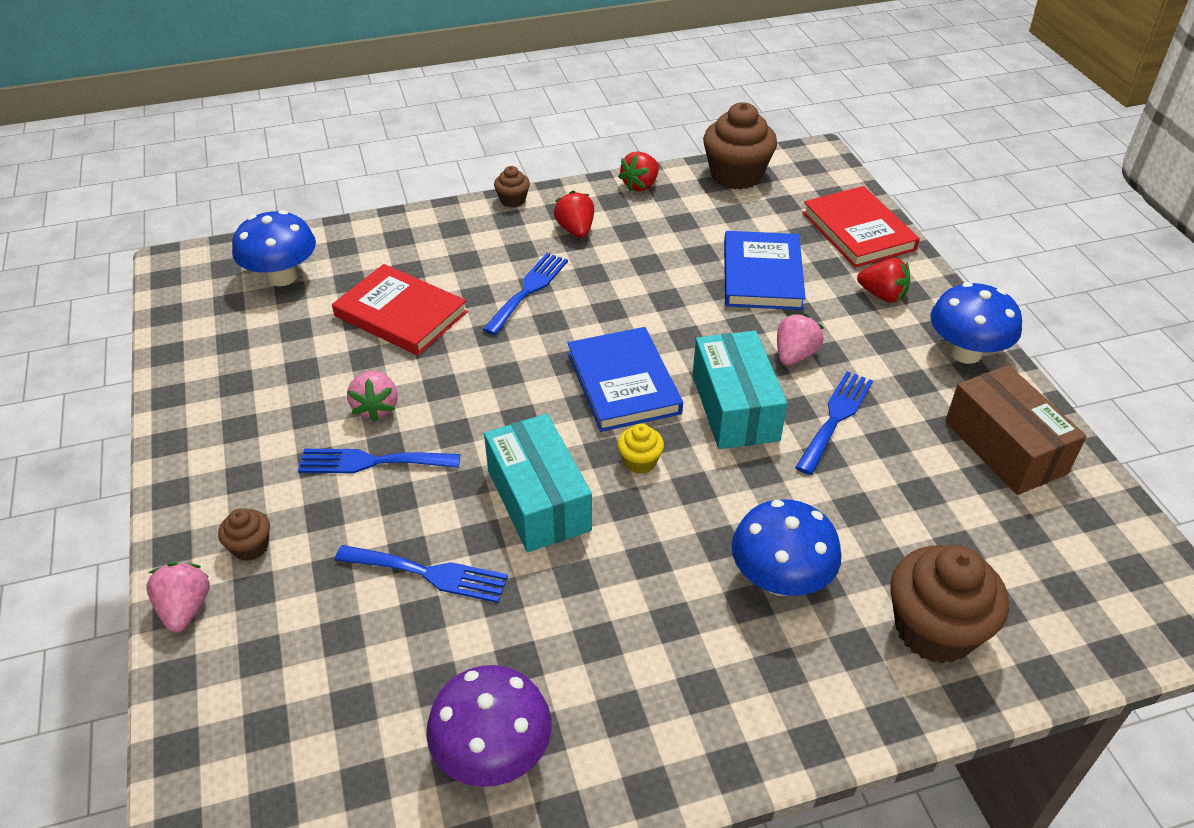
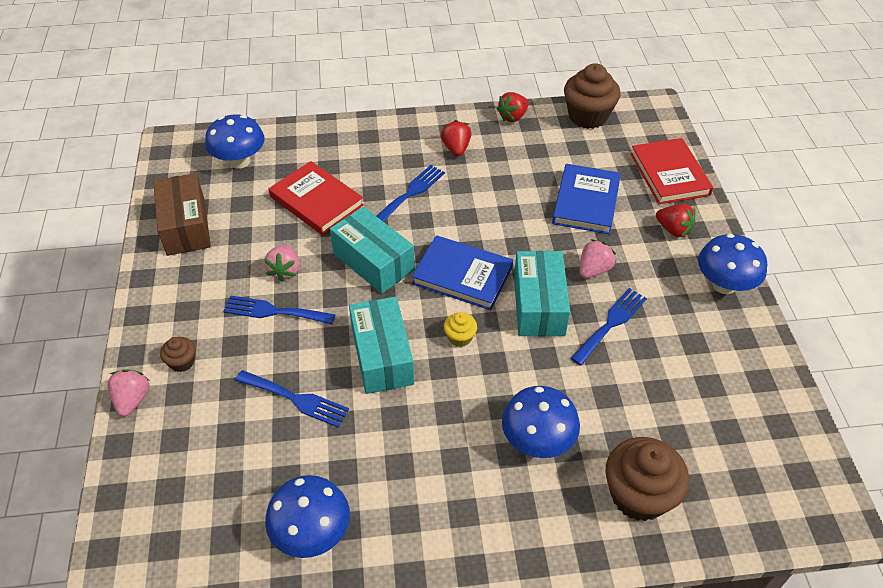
camera: 10 degrees right, 5 degrees up
purple mushroom [426,665,552,787] -> blue mushroom [265,475,350,558]
brown cupcake [494,166,530,208] -> none
blue book [568,327,683,432] -> blue book turned 60 degrees counterclockwise [412,235,513,310]
brown box [945,365,1087,495] -> brown box moved to [153,173,211,256]
none -> turquoise box [330,207,415,294]

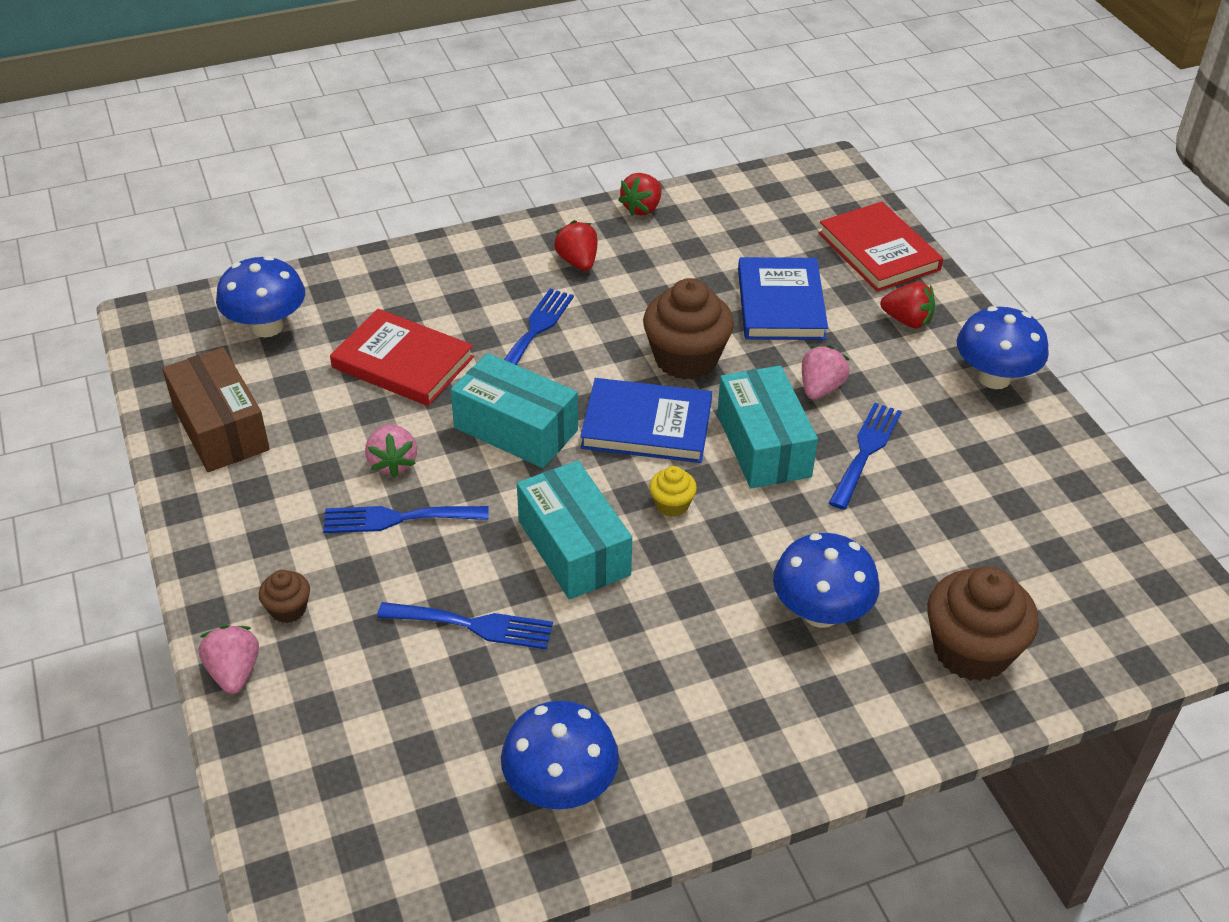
camera: 15 degrees left, 5 degrees down
brown cupcake [564,63,621,129] -> brown cupcake moved to [643,278,734,380]

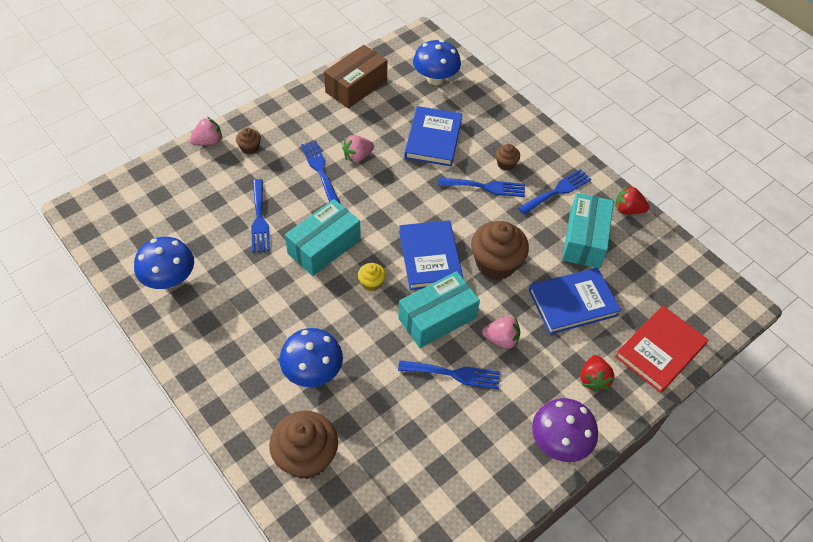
camera: 70 degrees right, 10 degrees up
red book [330,309,474,406] -> blue book [404,106,462,166]
turquoise box [451,353,578,468] -> turquoise box moved to [562,193,614,269]
red strawberry [554,220,598,271] -> blue fork [518,169,591,215]
blue mushroom [957,306,1049,389] -> purple mushroom [532,398,598,462]
none -> brown cupcake [496,144,520,171]

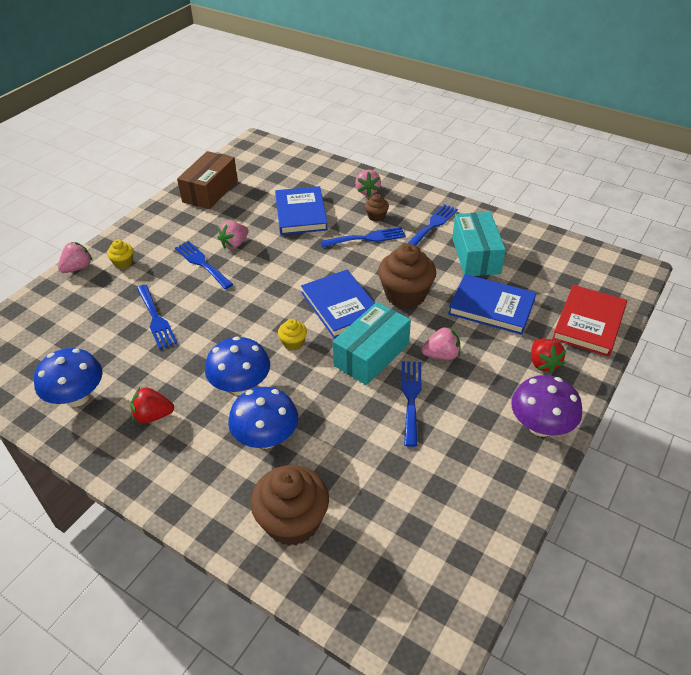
camera: 15 degrees left, 10 degrees down
brown cupcake [236,128,261,154] -> yellow cupcake [107,240,133,269]
turquoise box [285,199,361,276] -> none
blue fork [398,360,500,389] -> blue fork turned 75 degrees counterclockwise [401,361,421,447]
blue mushroom [413,40,461,85] -> blue mushroom moved to [205,336,270,395]
blue book [529,268,621,334] -> blue book turned 60 degrees clockwise [448,274,536,335]
red strawberry [615,185,649,214] -> red strawberry moved to [130,387,174,423]
none -> pink strawberry [355,170,381,196]

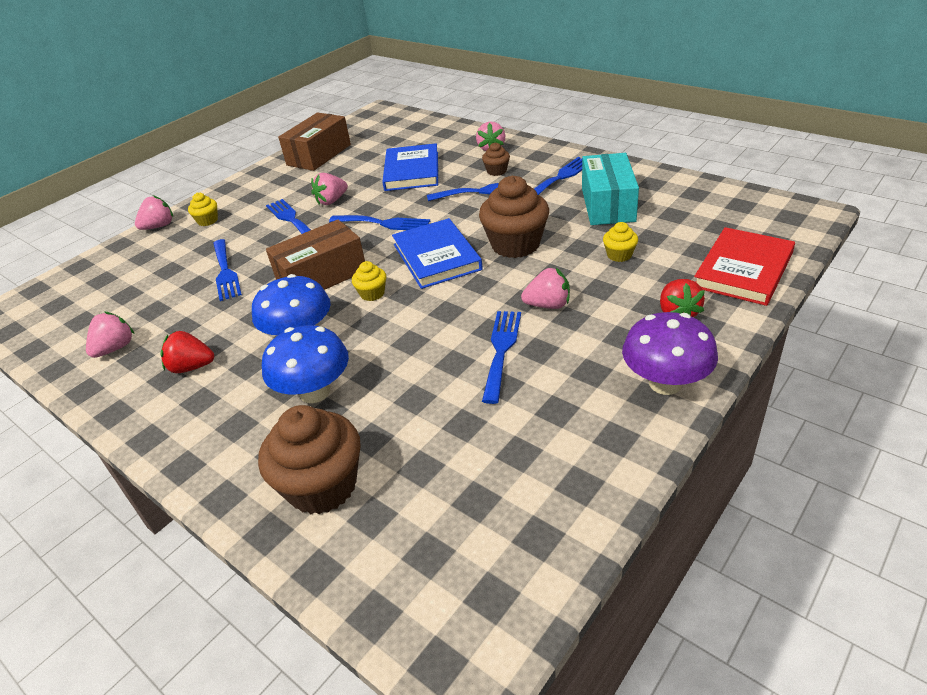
camera: 10 degrees right, 5 degrees down
blue mushroom [34,348,103,407] -> pink strawberry [86,312,134,358]
turquoise box [333,302,411,385] -> none
blue book [448,274,536,335] -> yellow cupcake [603,222,638,262]
none -> brown box [266,219,365,290]
none -> blue fork [329,215,430,230]

